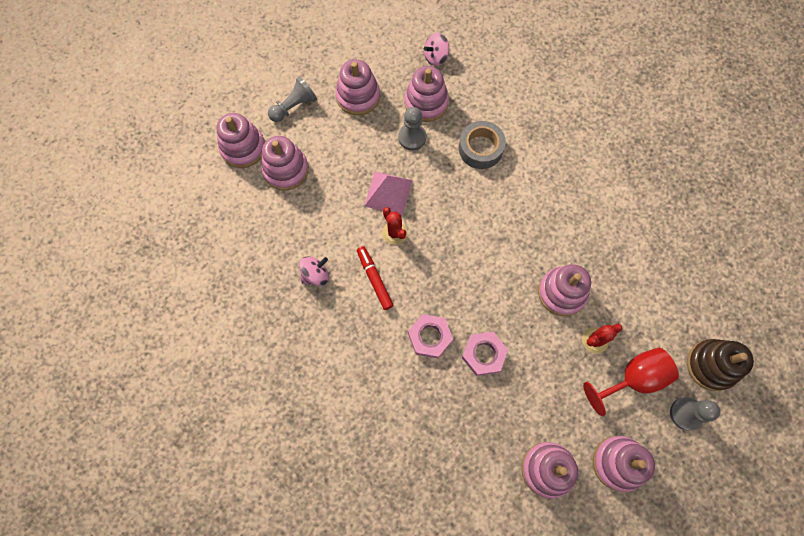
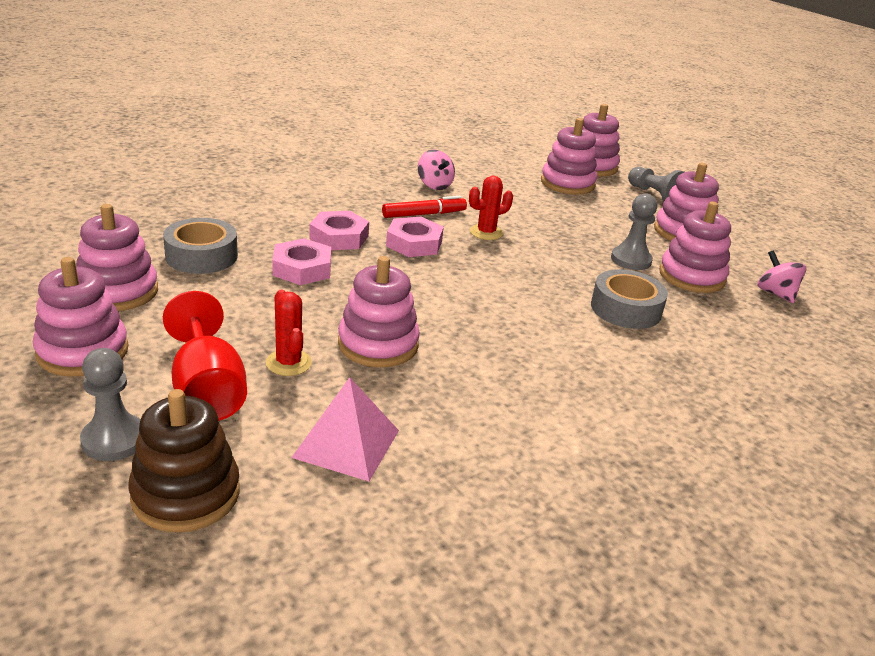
camera: 90 degrees right, 40 degrees down
pink pyramid [364,172,413,216] -> pink pyramid moved to [291,377,399,481]
none -> grey tape [163,218,238,274]
none -> pink nut [386,217,444,257]

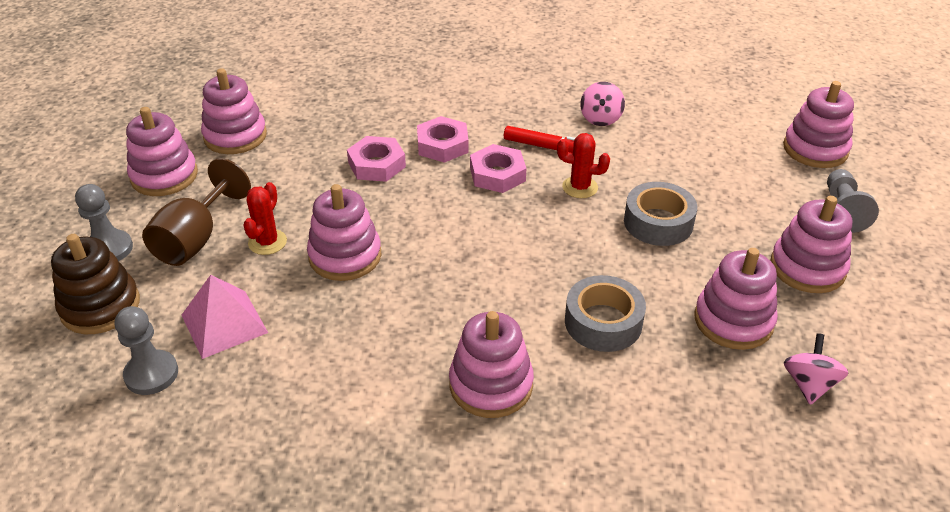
camera: 45 degrees right, 10 degrees up
grey tape [163,218,238,274] -> grey tape moved to [624,182,697,246]
red goblet [163,291,247,421] -> brown goblet [142,158,251,266]
pink stacking toy [541,118,597,195] -> pink stacking toy moved to [449,311,534,418]
grey pawn [611,193,657,270] -> grey pawn moved to [115,306,178,395]

